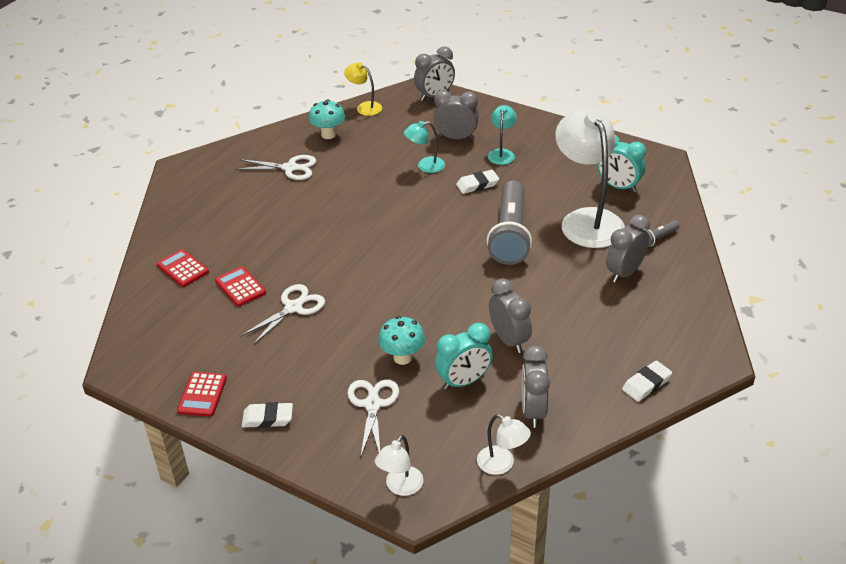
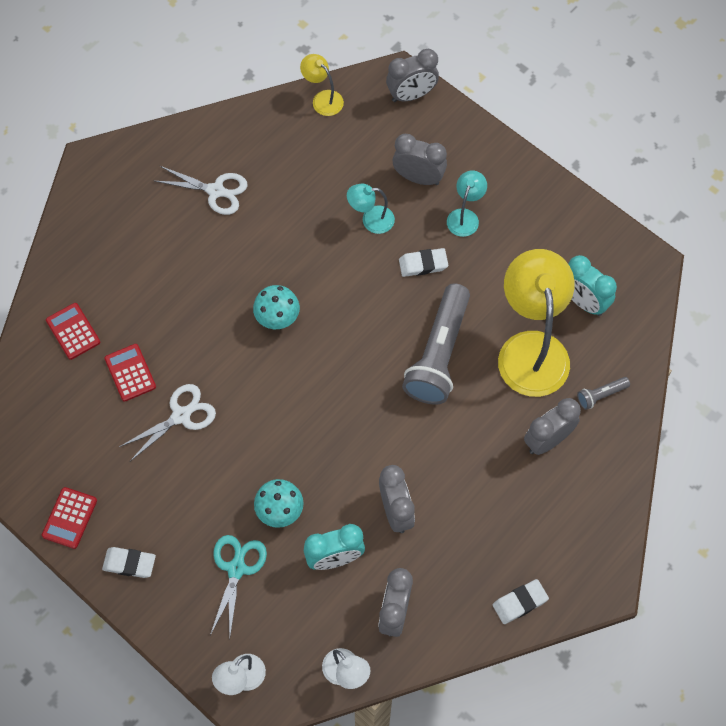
camera: 10 degrees right, 25 degrees up
turquoise mushroom [309,100,345,139] -> turquoise mushroom moved to [253,285,300,329]
white scissors [347,379,399,458] -> turquoise scissors [210,535,267,637]
white lamp [555,108,625,248] -> yellow lamp [498,249,575,397]

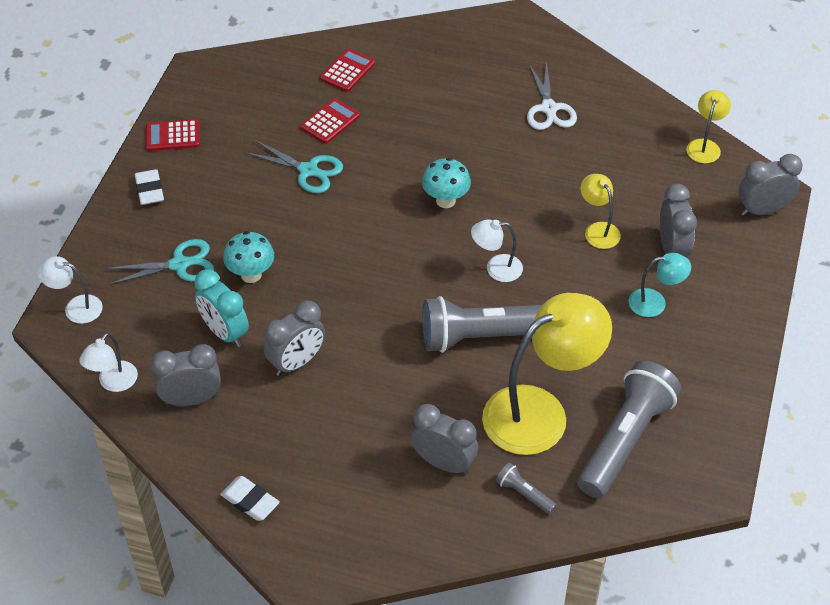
camera: 65 degrees right, 15 degrees down
white scissors [119,384,216,461] -> turquoise scissors [245,140,343,193]
turquoise lamp [347,184,395,234] -> yellow lamp [580,174,621,249]
grey clock [386,49,439,102] -> grey clock turned 120 degrees clockwise [738,154,802,216]
white eraser [399,248,448,277] -> none
turquoise clock [568,255,617,316] -> grey flashlight [578,360,681,498]
none -> white lamp [471,220,523,282]

